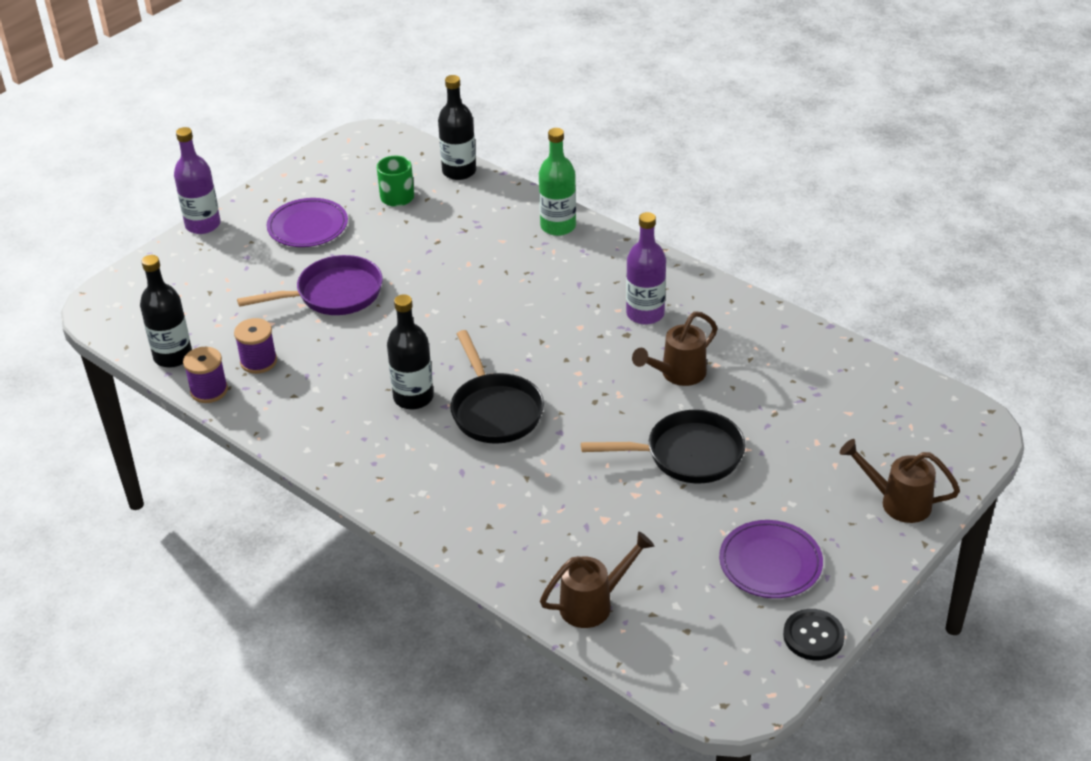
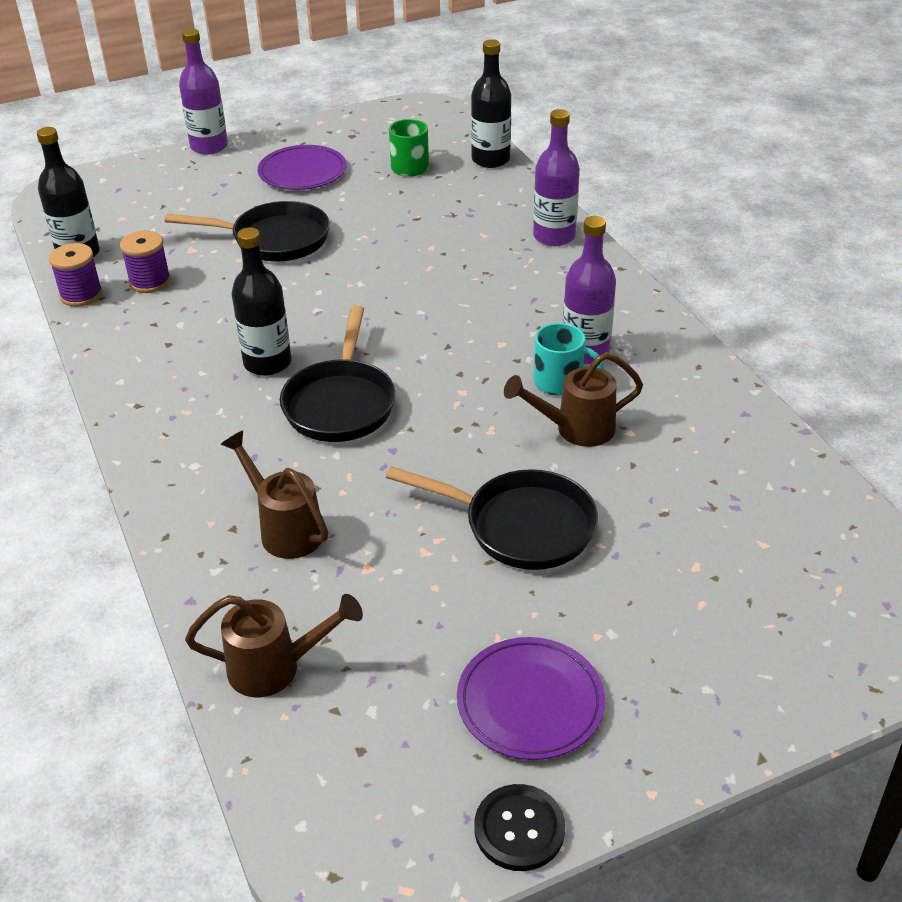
camera: 25 degrees right, 0 degrees up
purple pan [237,255,383,315] -> black pan [165,201,330,261]
green bottle [539,128,576,236] -> purple bottle [533,109,580,246]
brown watering can [840,439,960,523] -> brown watering can moved to [220,431,328,559]
none -> turquoise mug [534,323,604,396]

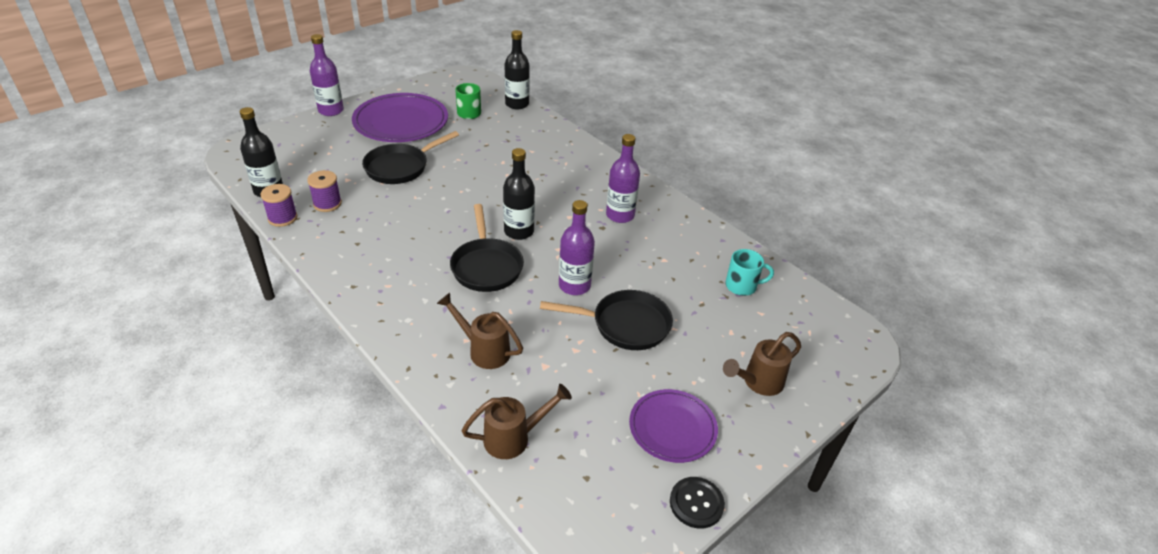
camera: 20 degrees left, 0 degrees up
black pan [165,201,330,261] -> black pan turned 150 degrees clockwise [362,131,459,184]
black bottle [231,227,291,376] -> black bottle moved to [503,148,535,240]
purple plate [258,145,347,190] -> purple plate [352,93,448,142], size x1.64
brown watering can [504,352,643,447] -> brown watering can moved to [723,332,801,396]
purple bottle [533,109,580,246] -> purple bottle moved to [559,200,595,295]
turquoise mug [534,323,604,396] -> turquoise mug moved to [725,249,774,296]

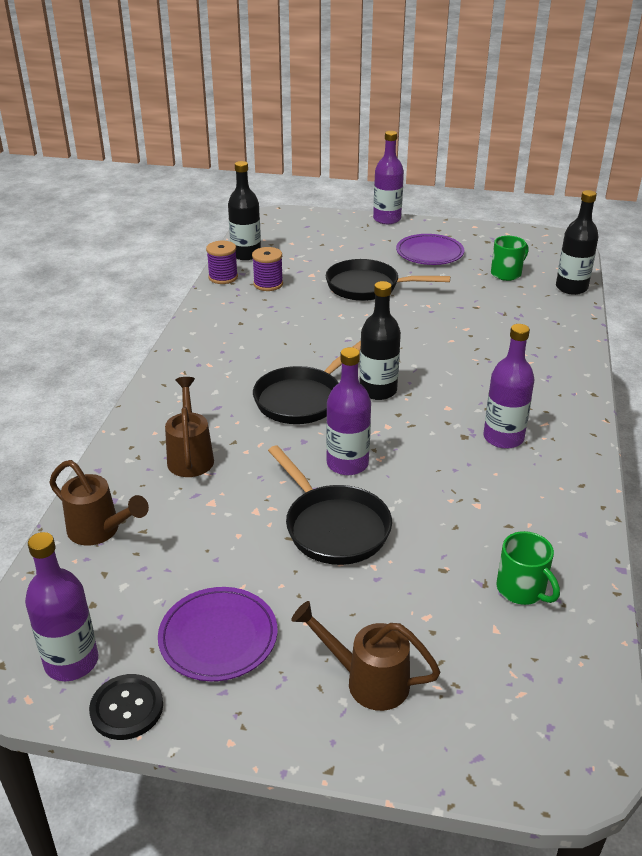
camera: 55 degrees right, 5 degrees down
purple plate [352,93,448,142] -> purple plate [396,234,465,265], size x0.61
turquoise mug [725,249,774,296] -> green mug [497,531,560,605]
none -> purple bottle [25,532,98,681]

